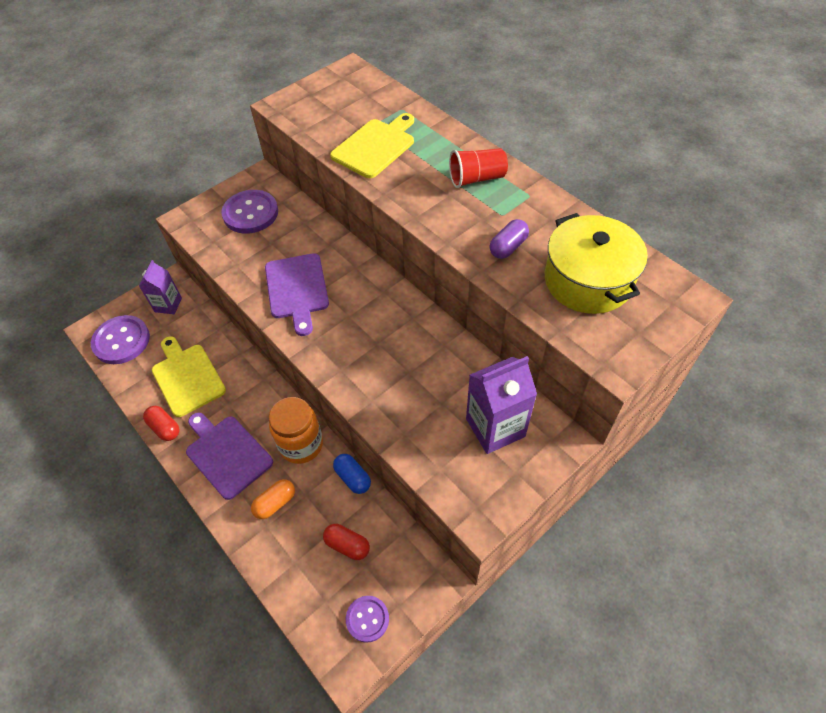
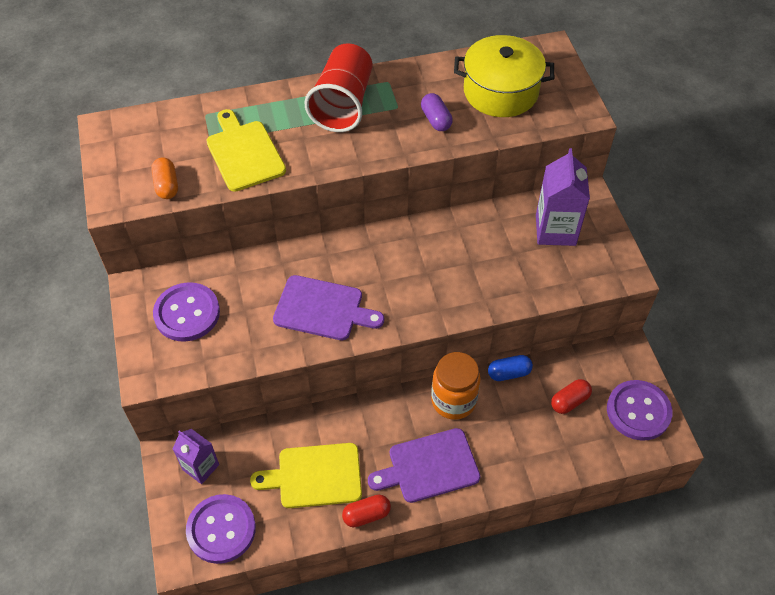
camera: 65 degrees left, 0 degrees up
orange capsule [251,479,295,519] -> orange capsule moved to [151,157,178,199]
purple button [346,596,389,643] -> purple button [607,380,672,441], size x1.68
red cup [449,148,508,188] -> red cup [305,43,373,132], size x1.59

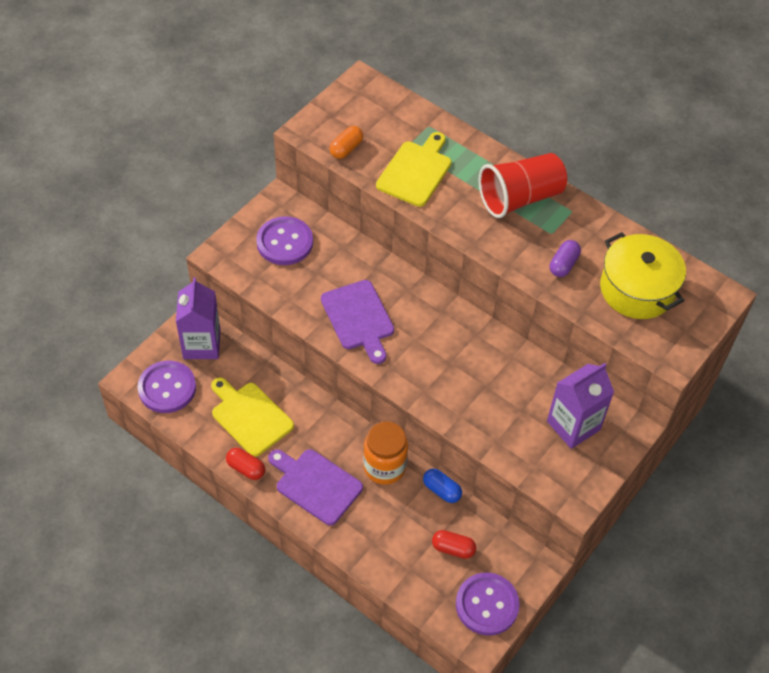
camera: 50 degrees right, 0 degrees up
purple carton [173,429,219,484] -> purple carton [176,277,221,359], size x1.56

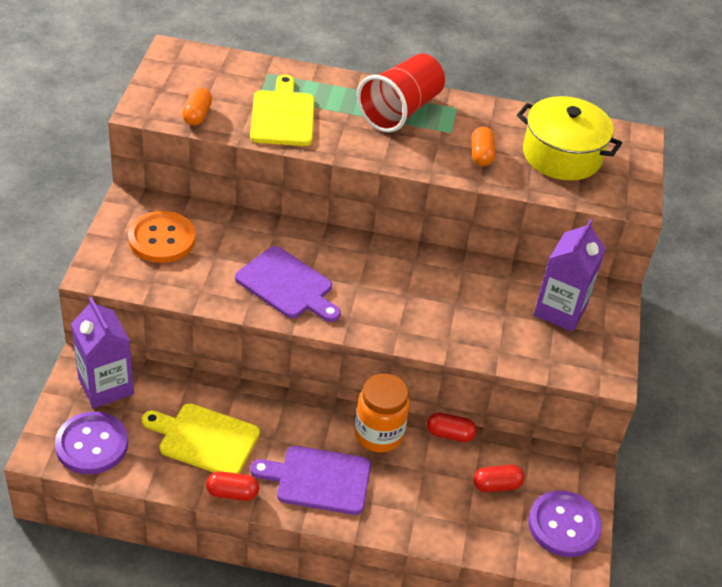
camera: 30 degrees left, 10 degrees down
purple button [256,216,313,265] -> orange button [128,211,196,263]
blue capsule [423,469,462,503] -> red capsule [427,412,477,442]
purple capsule [550,240,581,277] -> orange capsule [472,127,495,166]

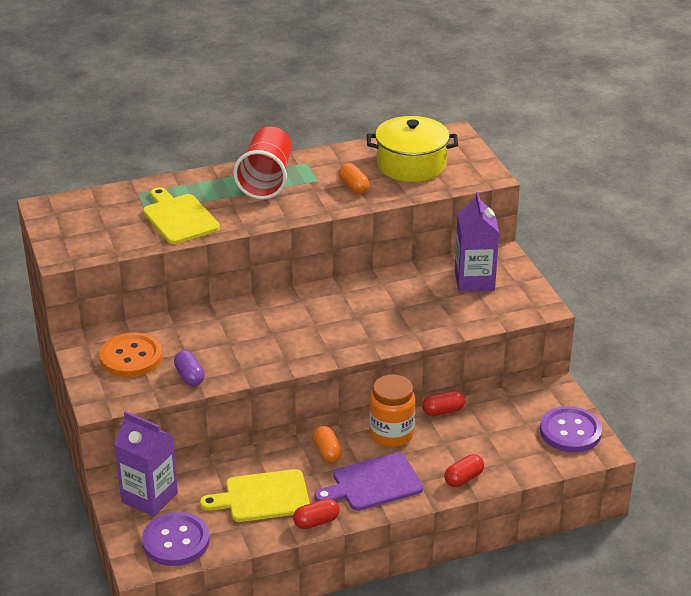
camera: 25 degrees left, 10 degrees down
orange capsule [182,87,212,126] -> orange capsule moved to [313,426,342,463]
purple cutting board [235,246,341,322] -> none
red capsule [473,465,525,493] -> red capsule moved to [444,454,484,487]
none -> purple capsule [174,350,205,386]

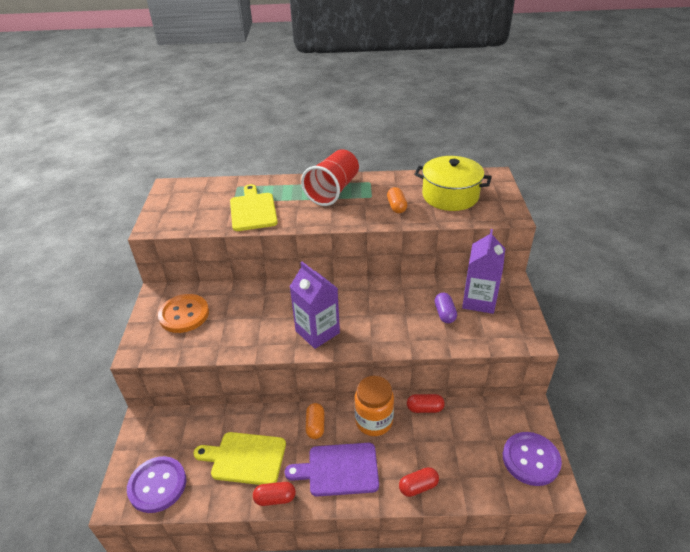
camera: 20 degrees right, 5 degrees up
purple carton [114,411,178,517] -> purple carton moved to [290,262,340,349]
purple capsule [174,350,205,386] -> purple capsule moved to [435,293,457,323]

